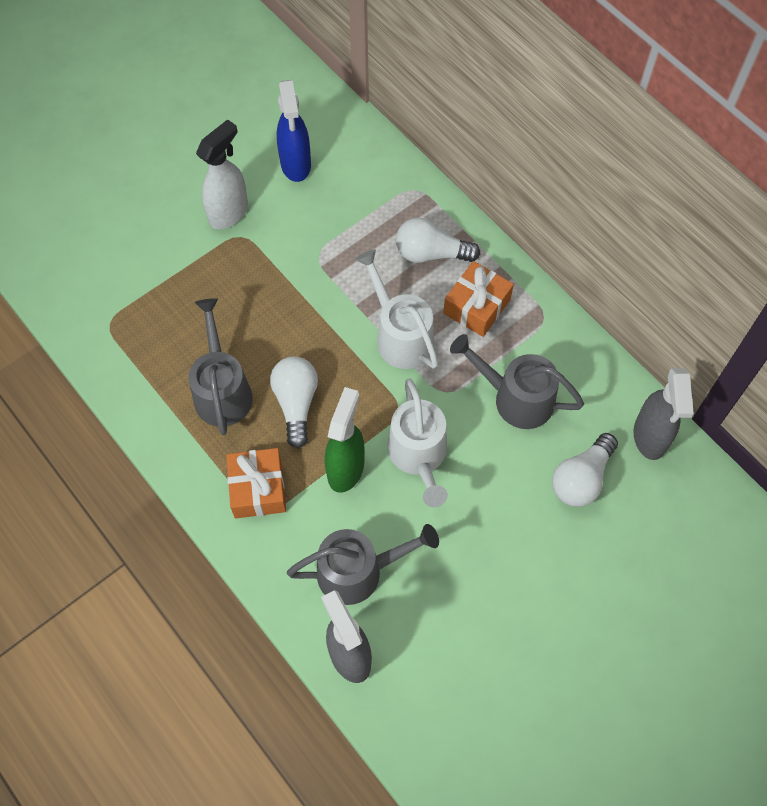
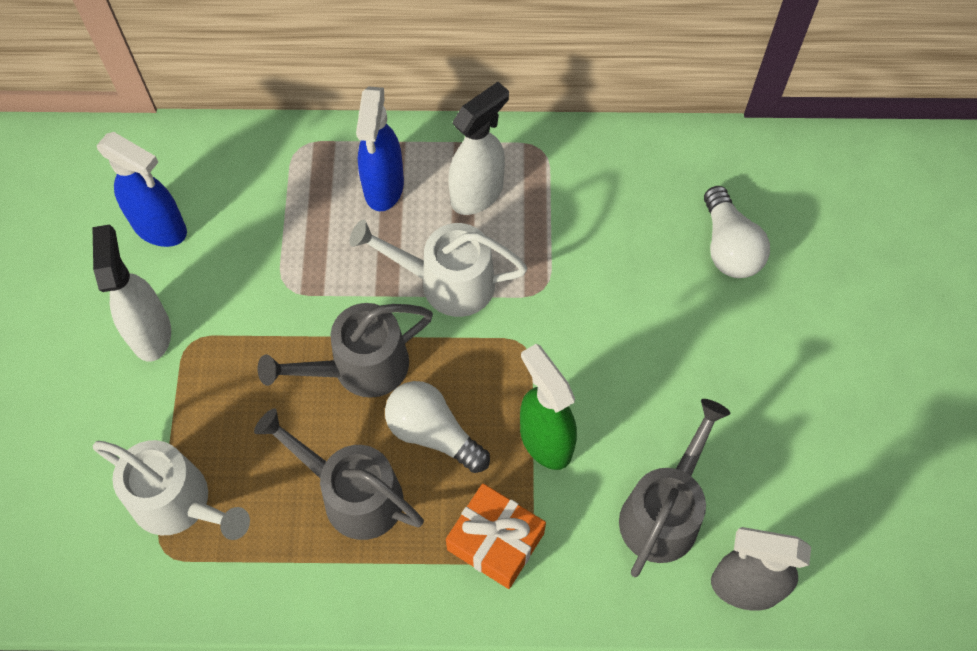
camera: 50 degrees left, 0 degrees up
white watering can [387,379,448,507] -> white watering can moved to [93,440,250,540]
white light bulb [396,218,480,263] -> blue spray bottle [356,86,404,211]
orange gift [443,261,514,337] -> white spray bottle [448,82,509,215]
grey watering can [450,334,584,429] -> grey watering can moved to [258,303,433,398]
grey spray bottle [634,368,694,460] -> none

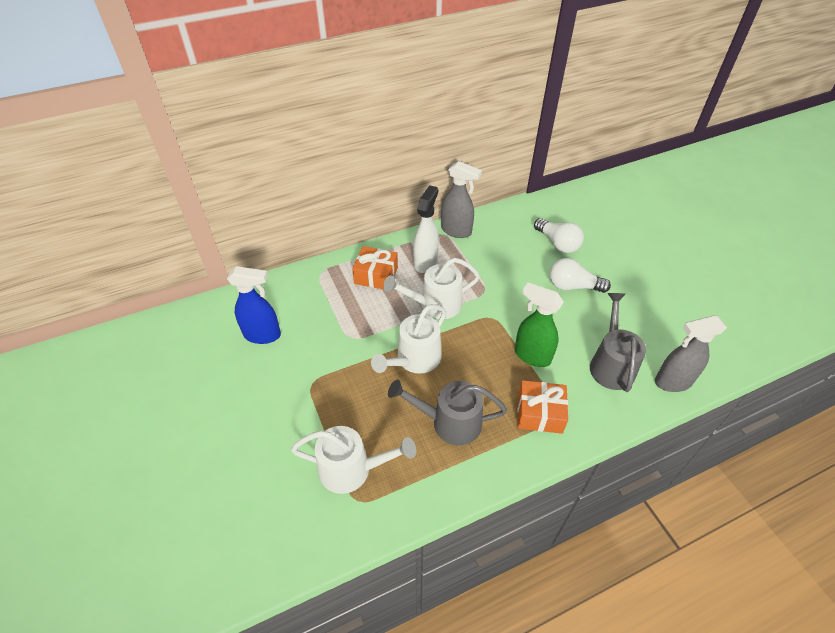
camera: 25 degrees left, 15 degrees down
white spray bottle [92,224,171,362] -> none
grey watering can [258,303,433,398] -> white watering can [371,304,446,374]
blue spray bottle [356,86,404,211] -> orange gift [352,246,398,289]
white light bulb [385,381,490,473] -> white light bulb moved to [550,258,611,293]
none -> grey spray bottle [441,161,482,238]

